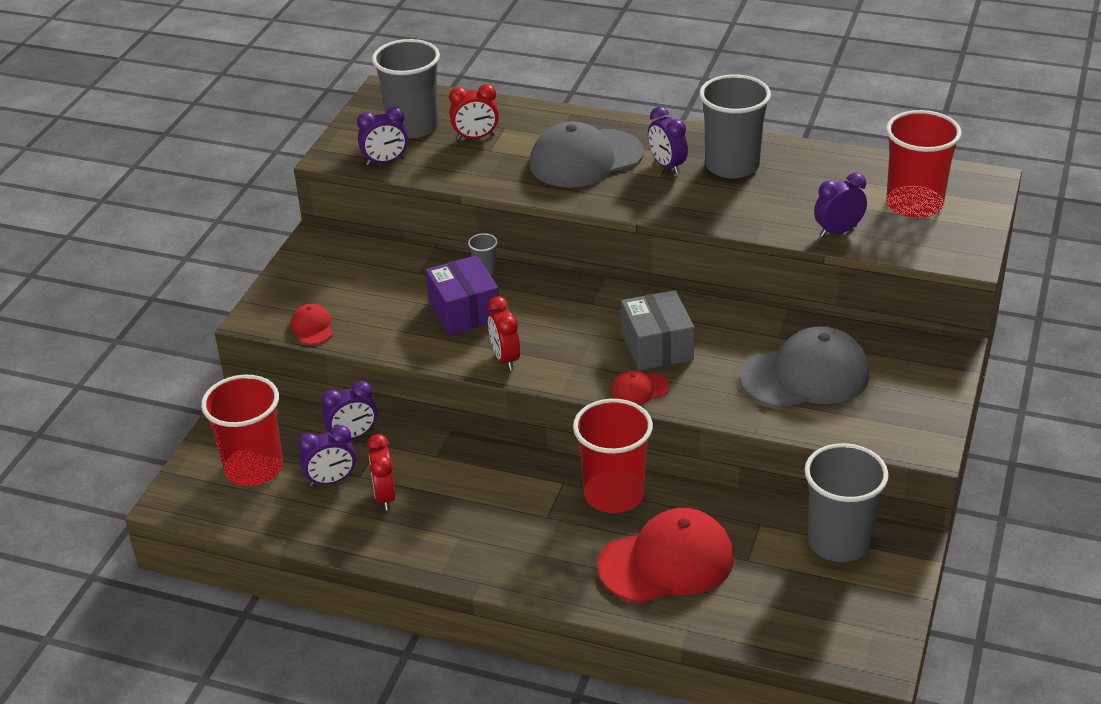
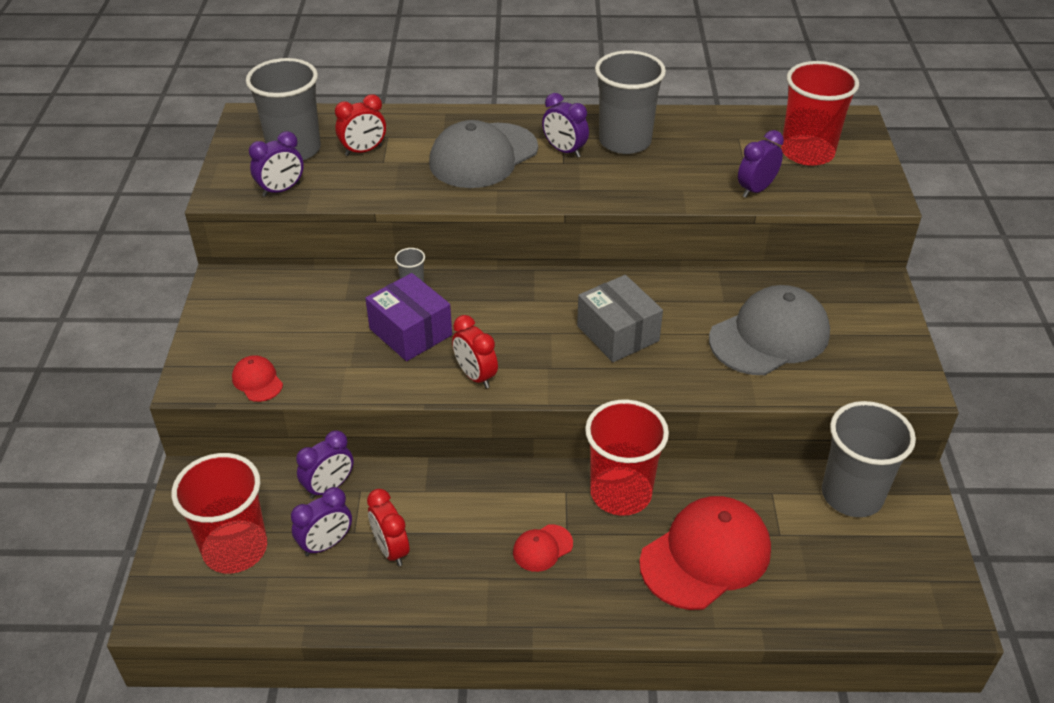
camera: 20 degrees left, 5 degrees up
red cap [611,370,670,405] -> red cap moved to [513,524,573,572]

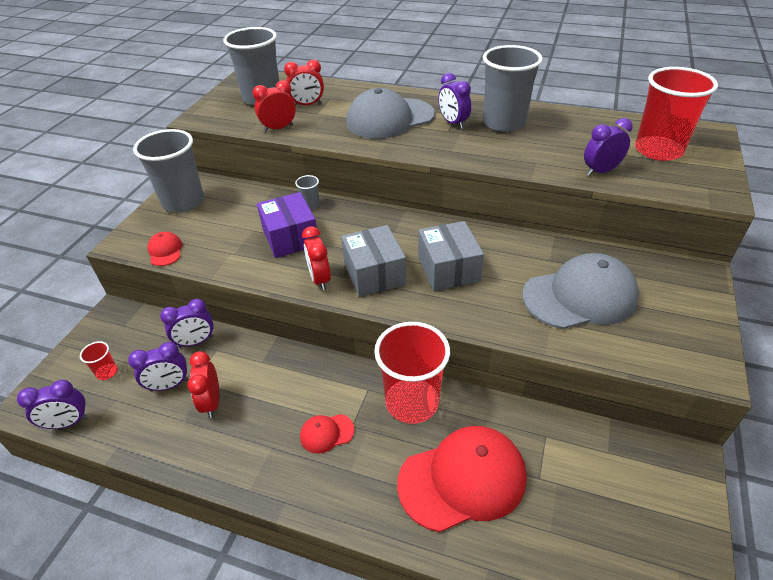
camera: 20 degrees right, 0 degrees up
red cup [172,453,267,573] -> red cup [80,341,117,380], size x0.42
purple clock [249,131,304,197] -> purple clock moved to [17,380,89,429]
grey cup [822,401,916,517] -> grey cup moved to [133,129,204,212]
none -> red clock [253,80,296,132]
none -> grey box [341,225,406,297]

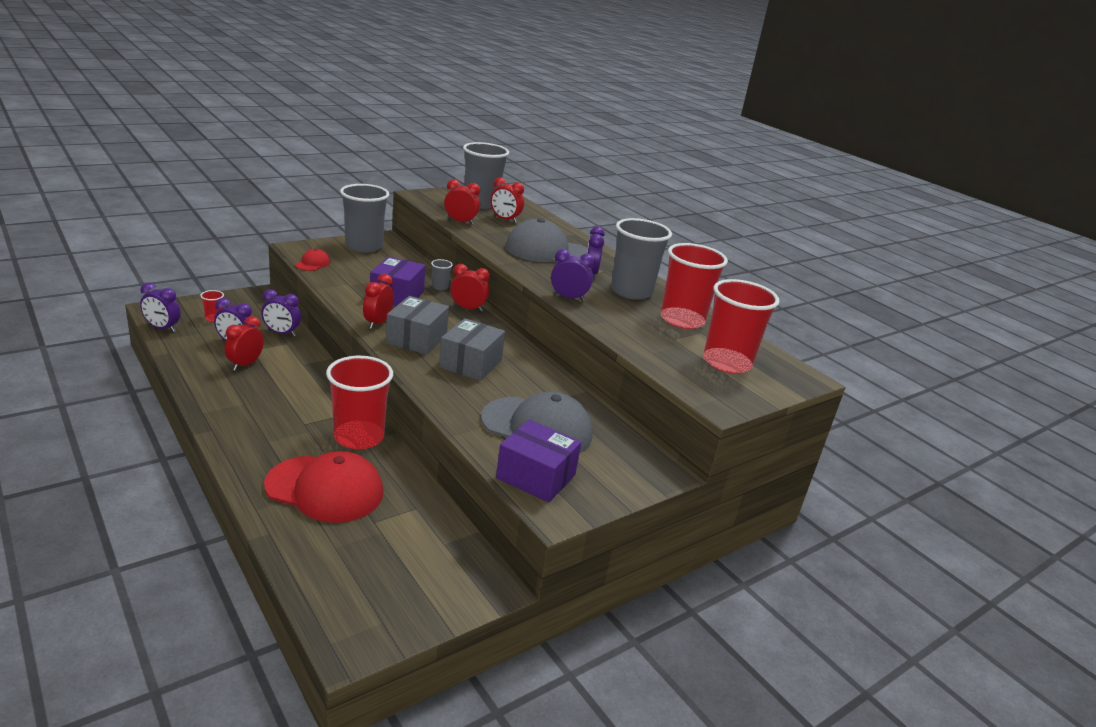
camera: 30 degrees right, 15 degrees down
red cap [300,414,355,454] -> none
purple clock [584,118,633,176] -> purple clock moved to [551,249,595,301]
none -> red clock [450,264,490,312]
none -> purple box [496,420,581,503]
none -> red cup [661,243,728,329]

